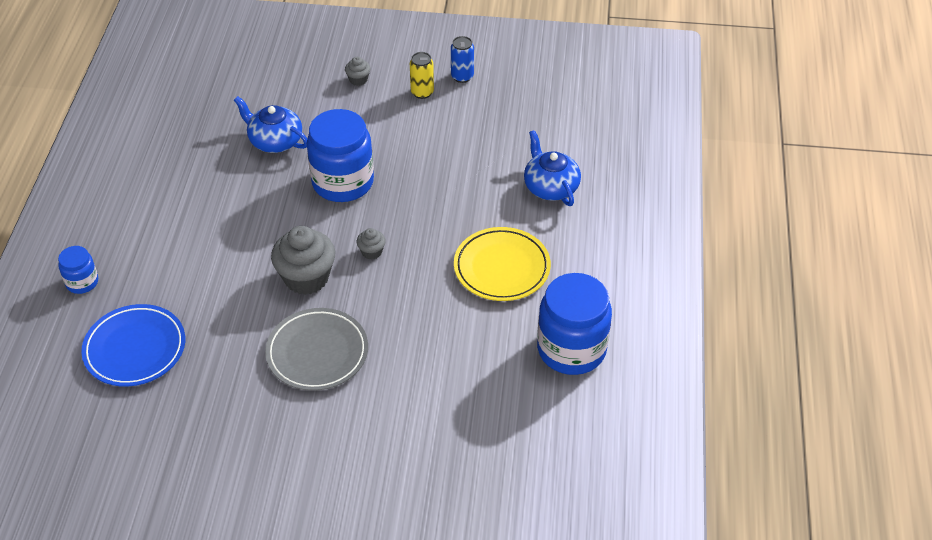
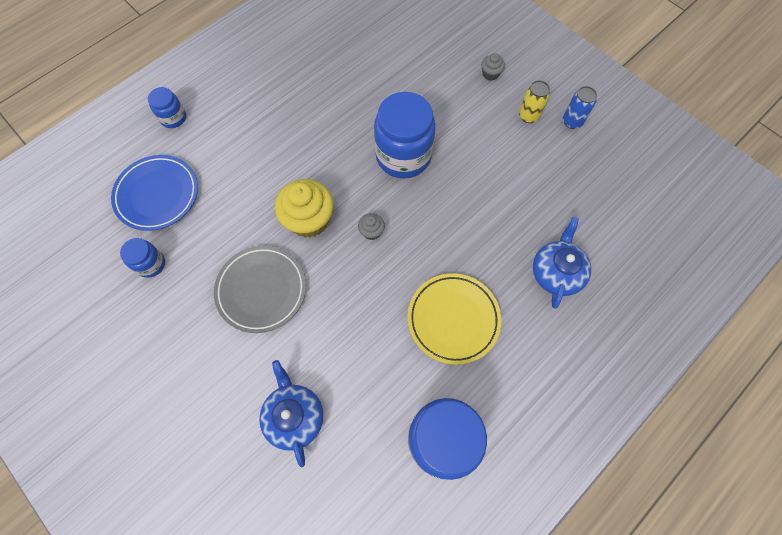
camera: 40 degrees right, 20 degrees up
blue teapot [234,96,307,153] -> blue teapot moved to [259,360,323,467]
grey cupcake [271,226,335,295] -> yellow cupcake [275,179,334,238]
none -> blue jar [120,238,165,278]

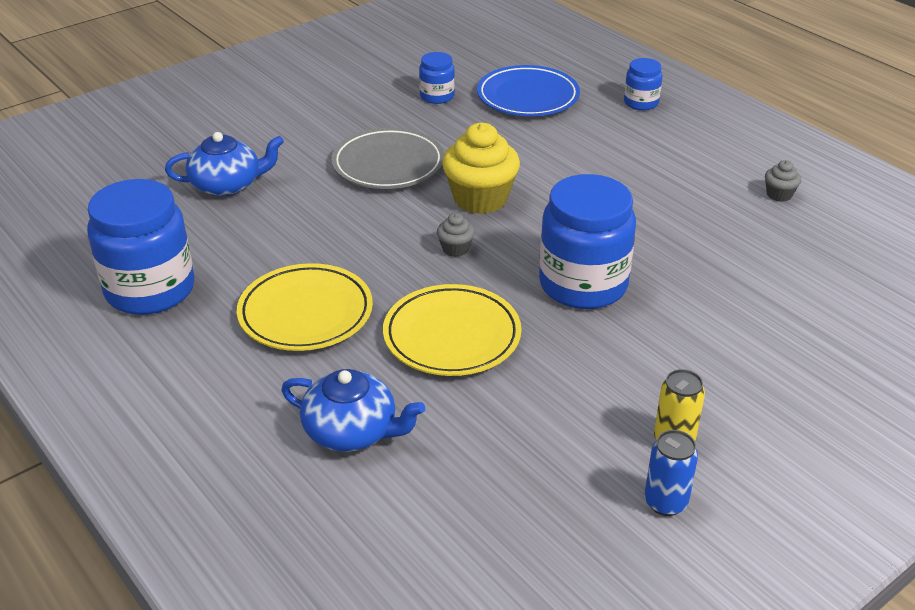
camera: 95 degrees right, 30 degrees down
grey cupcake [481,53,505,81] -> grey cupcake moved to [765,160,801,202]
none -> yellow plate [383,284,521,376]

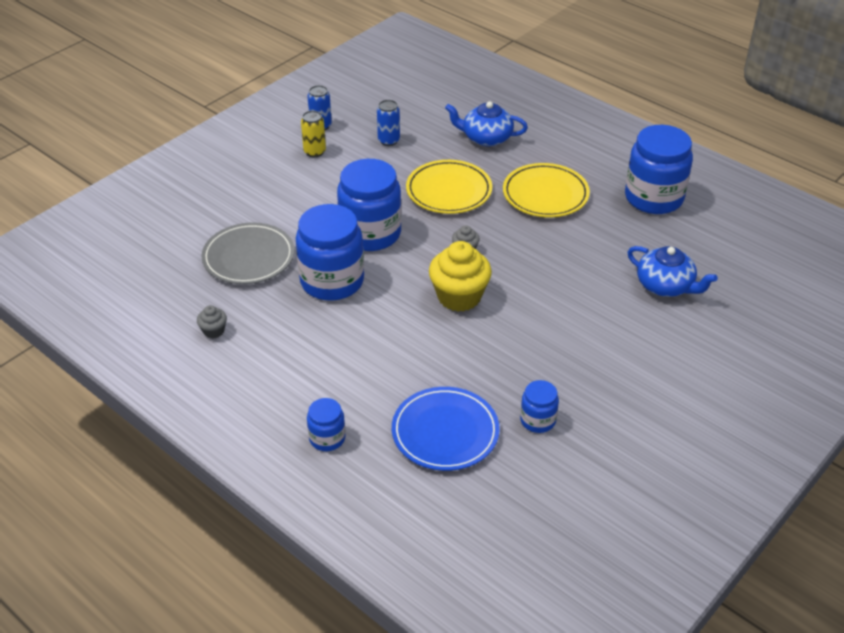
camera: 170 degrees right, 5 degrees up
blue teapot [165,132,284,197] -> blue teapot turned 120 degrees counterclockwise [627,246,718,297]
grey plate [331,128,444,189] -> grey plate moved to [201,222,295,284]
none -> blue jar [296,204,364,301]
none -> blue can [377,100,400,146]

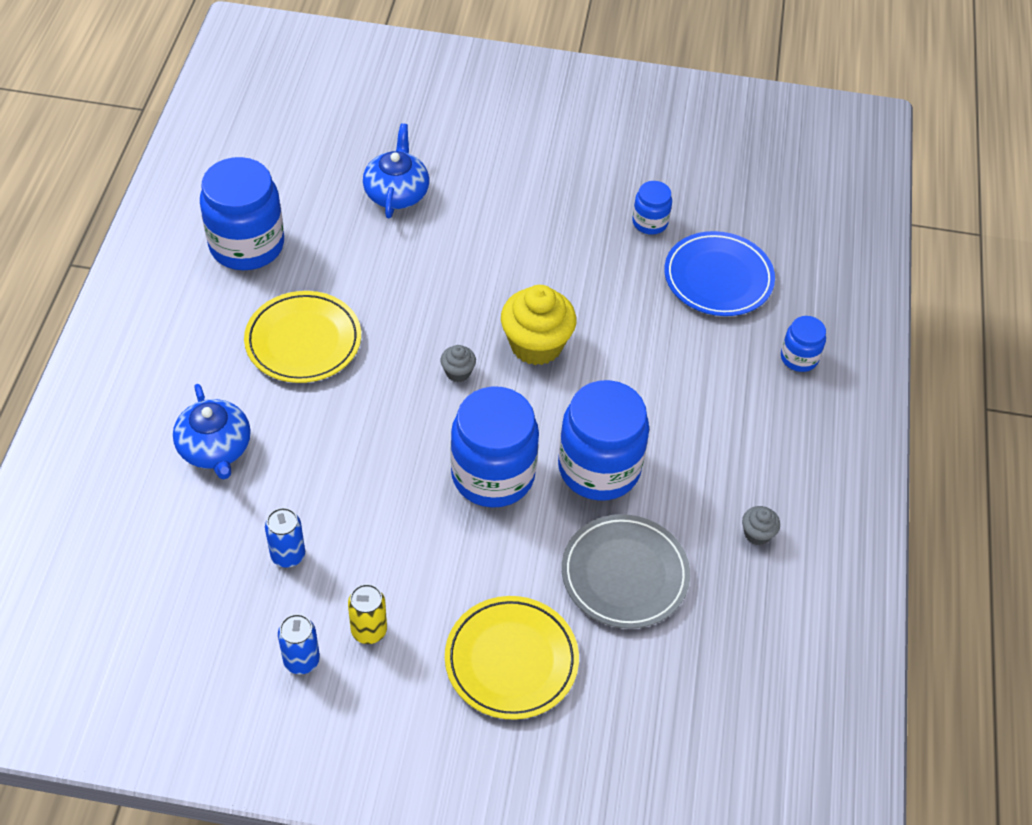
camera: 125 degrees left, 10 degrees up
yellow plate [406,160,492,214] -> yellow plate moved to [445,596,579,720]

